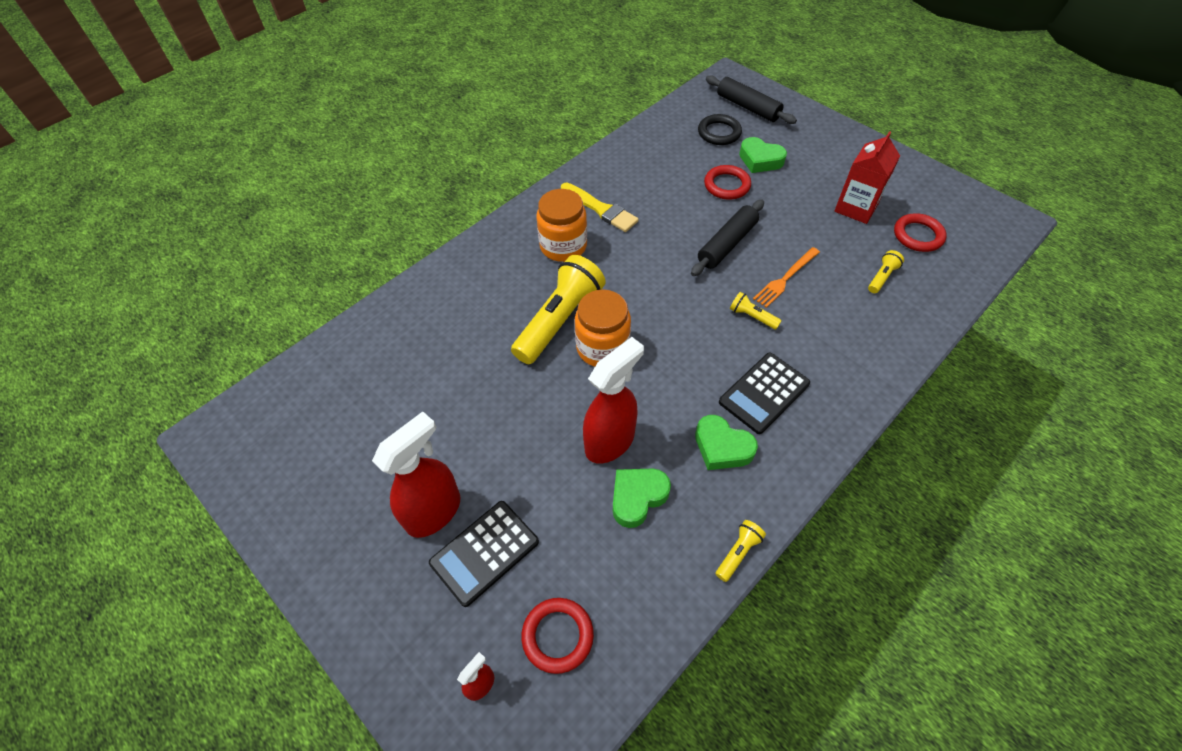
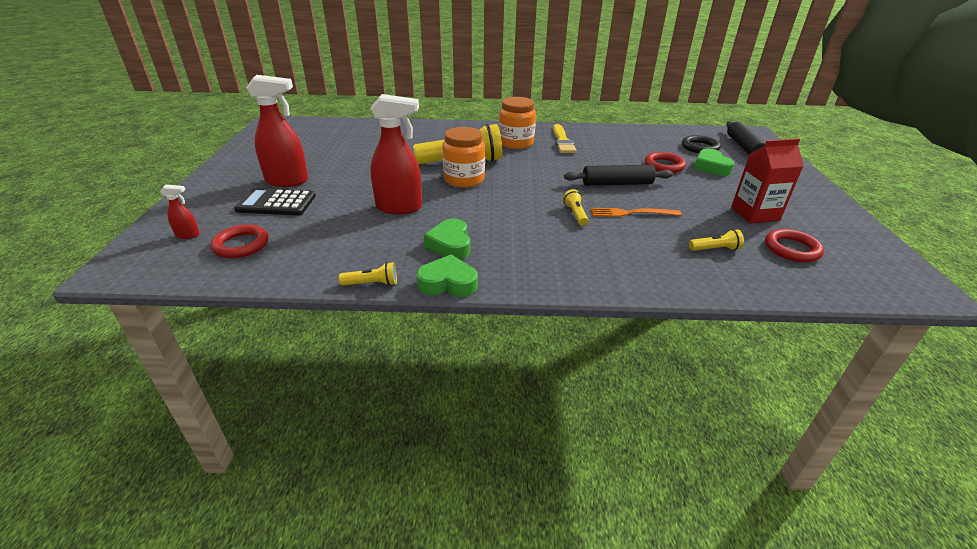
camera: 45 degrees right, 20 degrees down
green heart [613,469,671,528] -> green heart moved to [416,254,478,297]
black calculator [719,352,810,434] -> none

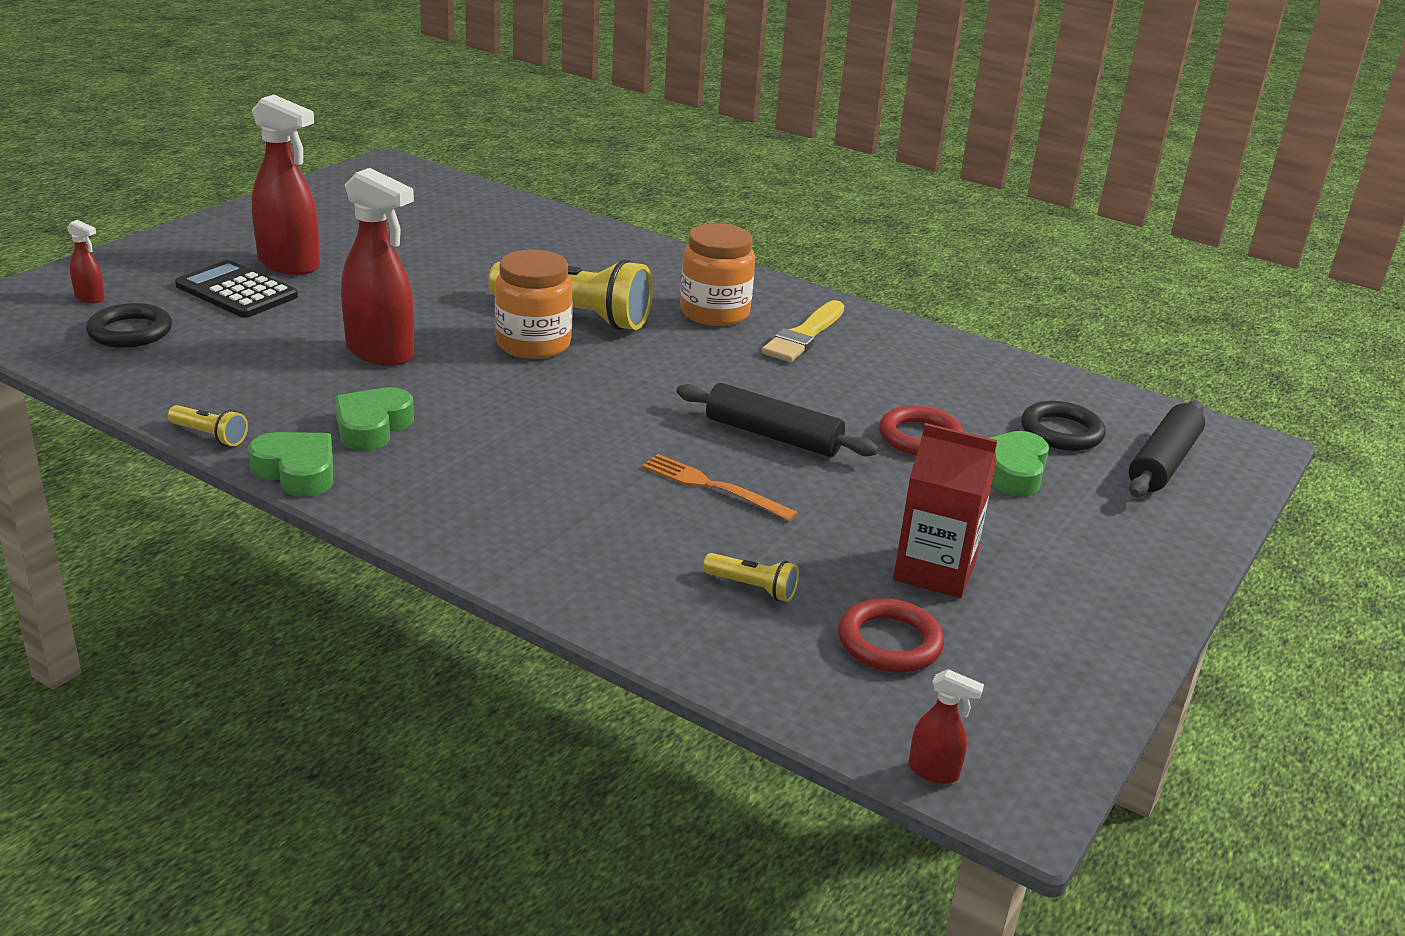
camera: 30 degrees right, 5 degrees down
red ring [210,225,269,258] -> black ring [86,303,172,348]
yellow flashlight [563,189,588,226] -> none
none -> red spray bottle [909,669,984,784]

